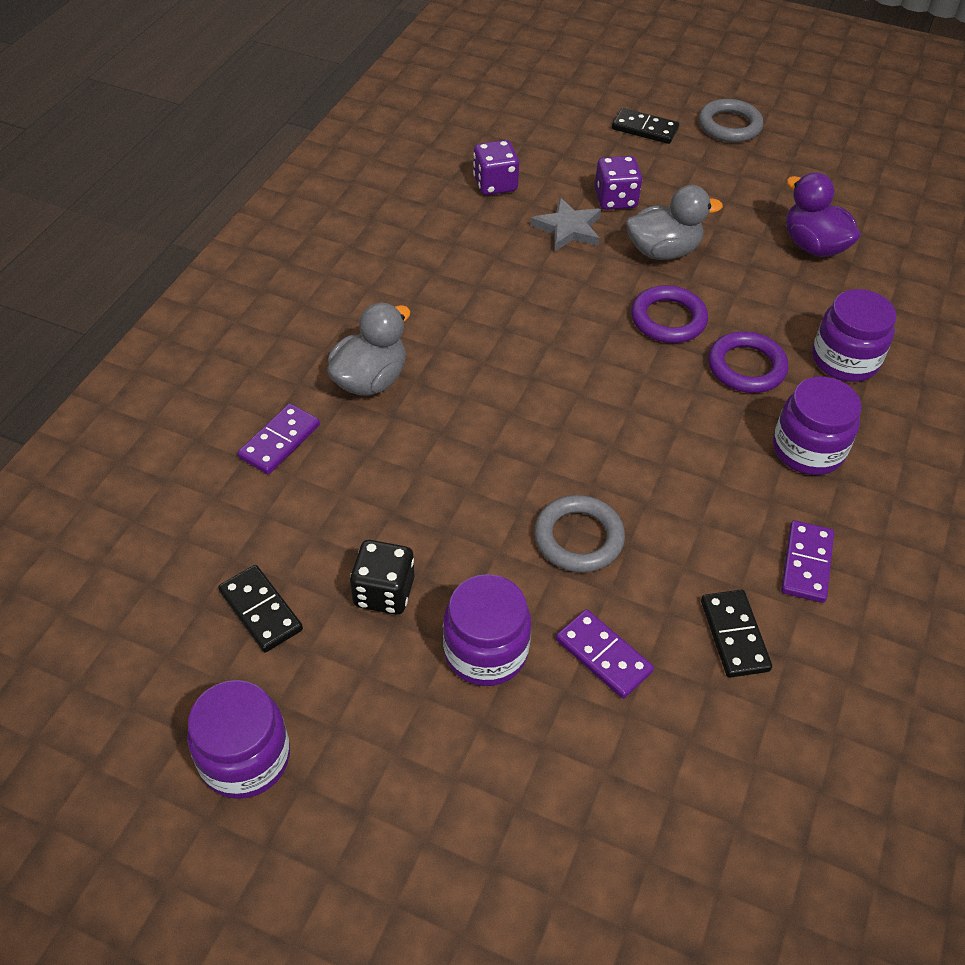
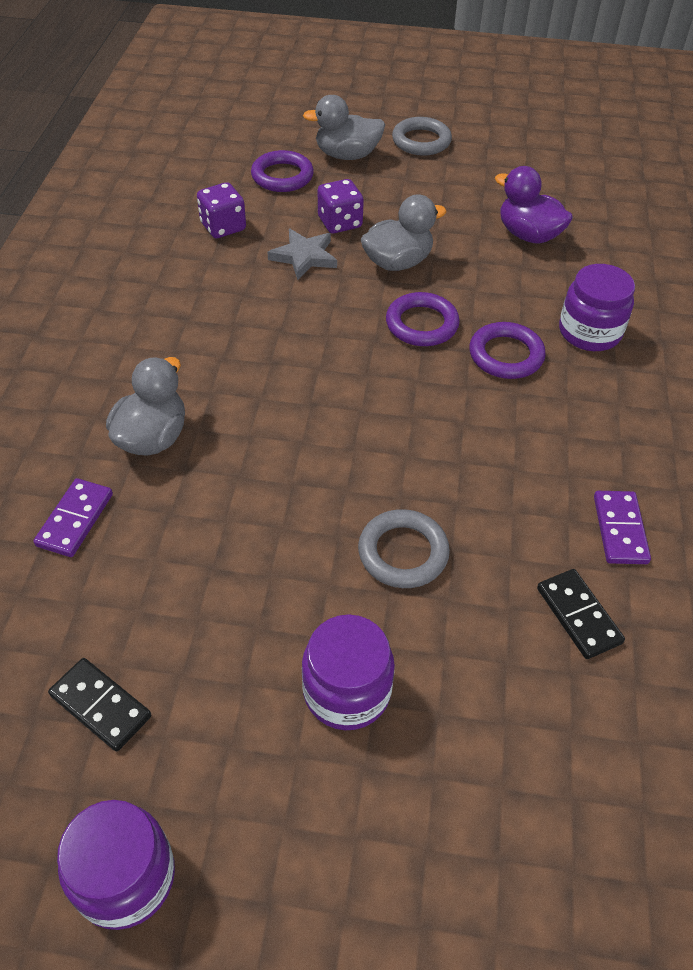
camera: 15 degrees left, 0 degrees up
black dice [350,540,414,615] -> none
purple domino [556,609,654,699] -> none
black domino [612,108,679,144] -> grey duck [303,95,385,160]
purple jar [773,377,861,475] -> none
none -> purple ring [251,150,314,192]

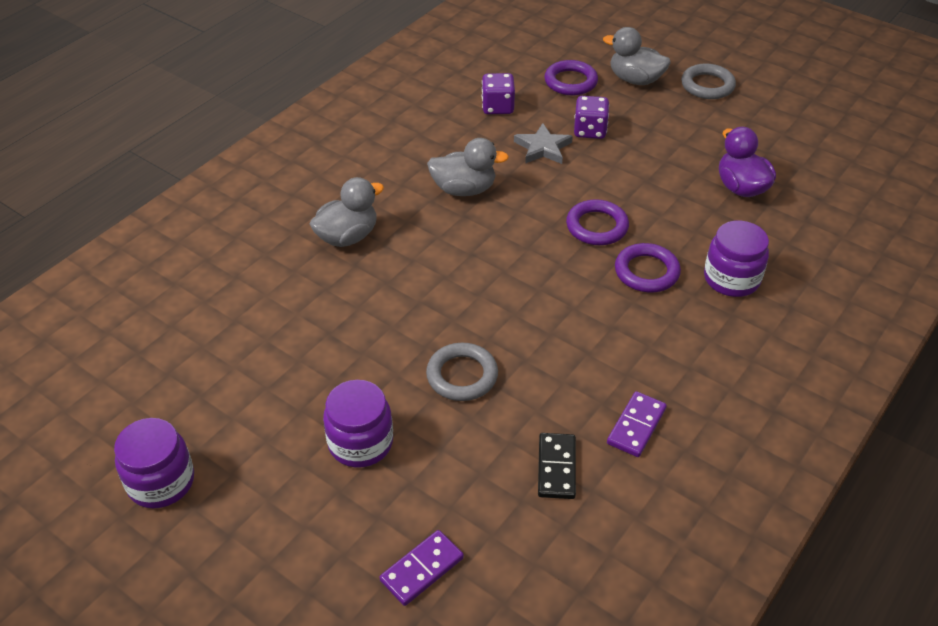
camera: 30 degrees right, 5 degrees down
purple domino [33,478,113,557] -> purple domino moved to [380,530,464,606]
black domino [48,658,151,752] -> none
grey duck [361,195,447,271] -> grey duck moved to [427,138,509,196]

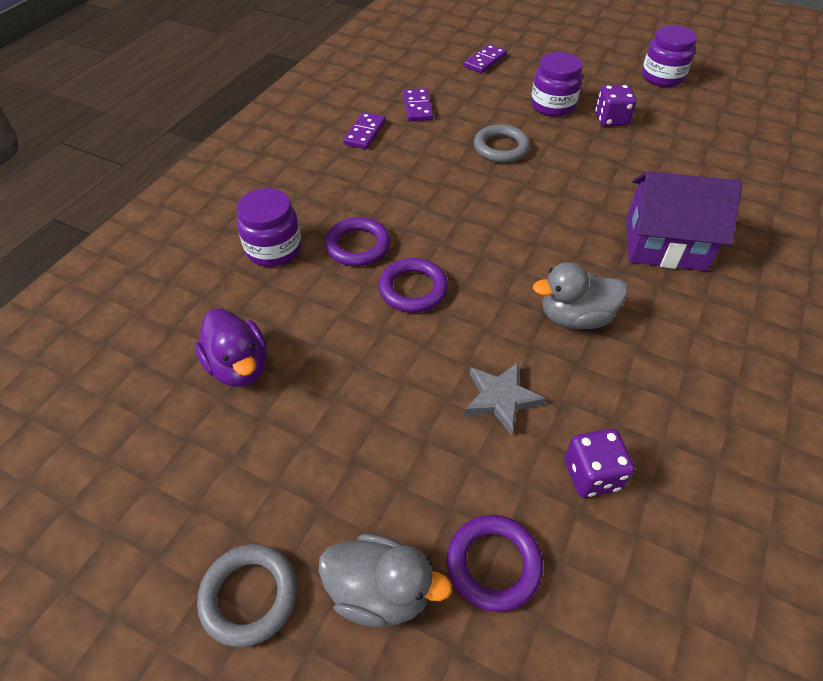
camera: 170 degrees right, 5 degrees up
grey duck [310,177,384,247] -> purple house [626,171,743,271]
black domino [538,433,576,499] -> purple domino [403,88,433,121]
purple dice [574,96,609,139] -> purple dice moved to [595,84,637,127]

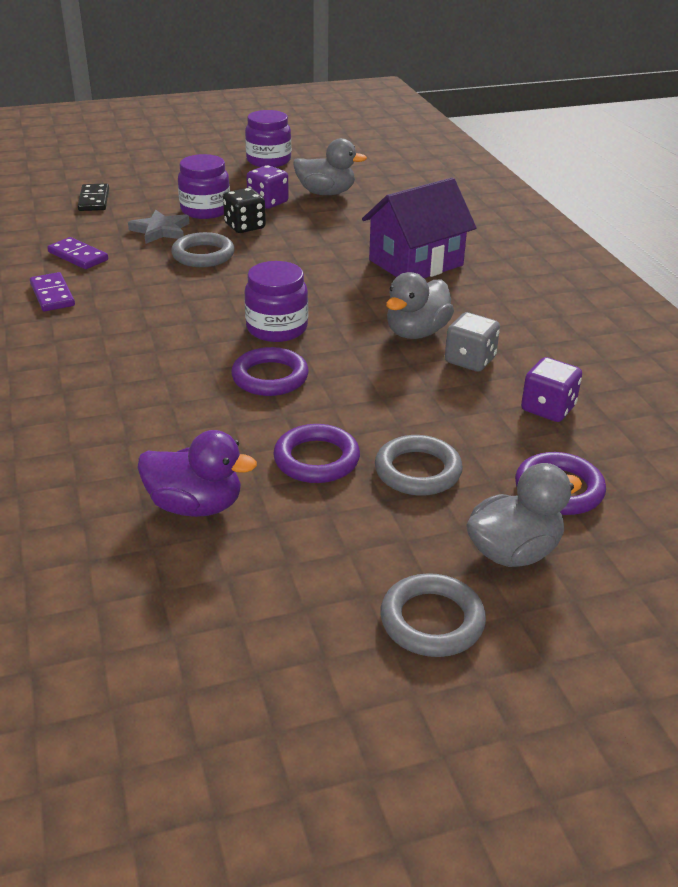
camera: 45 degrees left, 15 degrees down
purple jar [237,188,302,267] -> purple jar moved to [245,261,308,342]
purple ring [325,217,391,266] -> purple ring moved to [273,424,360,483]
purple domino [464,44,507,73] -> black domino [78,183,109,211]
grey star [464,362,546,436] -> grey star moved to [128,210,189,244]
none -> black dice [223,188,266,233]
none -> grey duck [293,138,367,195]
none -> grey ring [375,435,463,496]
none -> grey dice [445,312,500,372]

